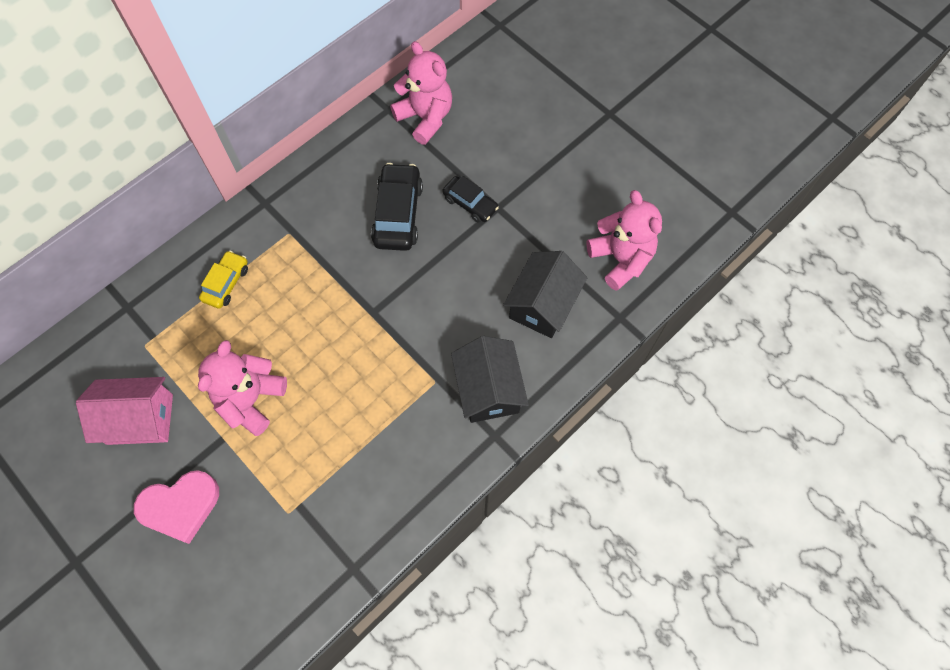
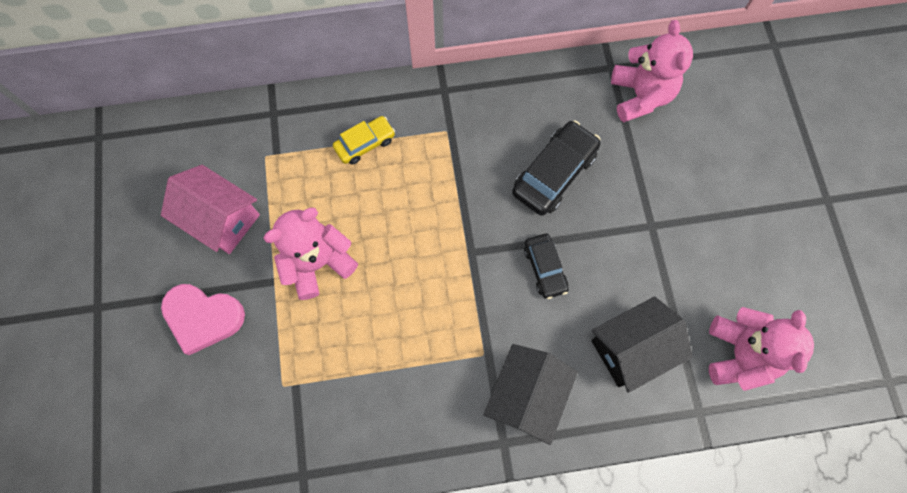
camera: 35 degrees right, 5 degrees up
black car [442,176,499,223] -> black car moved to [524,234,569,299]

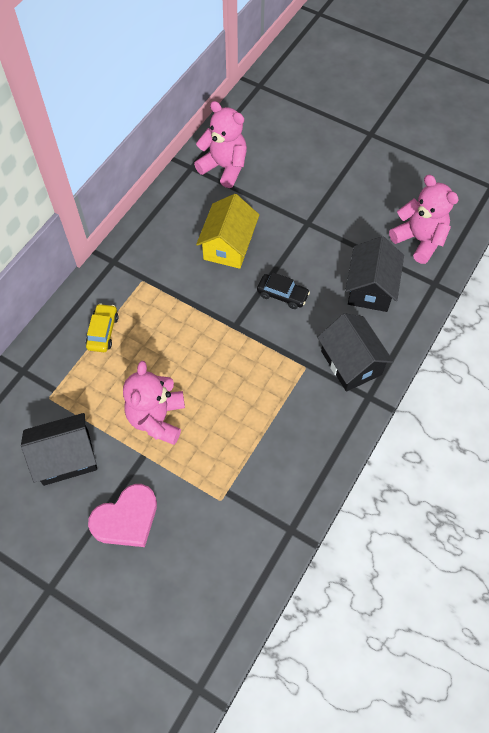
camera: 50 degrees left, 10 degrees down
pink house [161,165,260,254] -> black house [21,413,97,486]
black car [512,120,601,216] -> yellow house [196,194,259,269]

